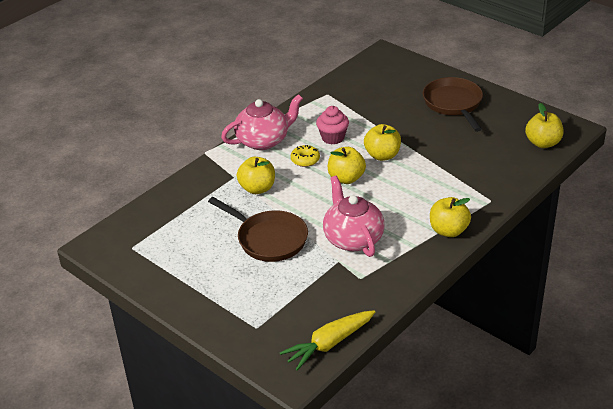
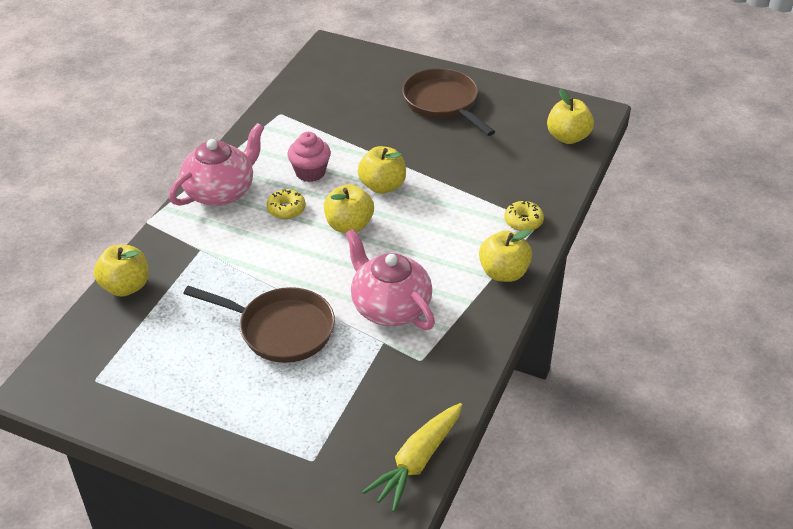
camera: 20 degrees left, 5 degrees up
yellow apple [237,157,275,194] -> yellow apple moved to [94,245,149,297]
none -> yellow donut [504,200,544,231]

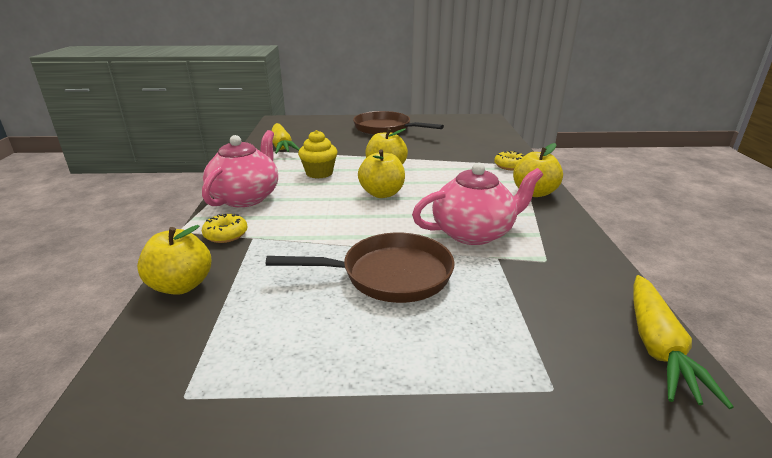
camera: 25 degrees left, 15 degrees down
yellow donut [266,189,306,219] -> yellow donut moved to [202,214,247,243]
pink cupcake [287,132,331,182] -> yellow cupcake [298,130,338,179]
pink teapot [345,229,435,330] -> pink teapot turned 135 degrees clockwise [412,162,543,245]
yellow apple [547,89,594,144] -> none
none -> yellow carrot [272,123,300,154]

